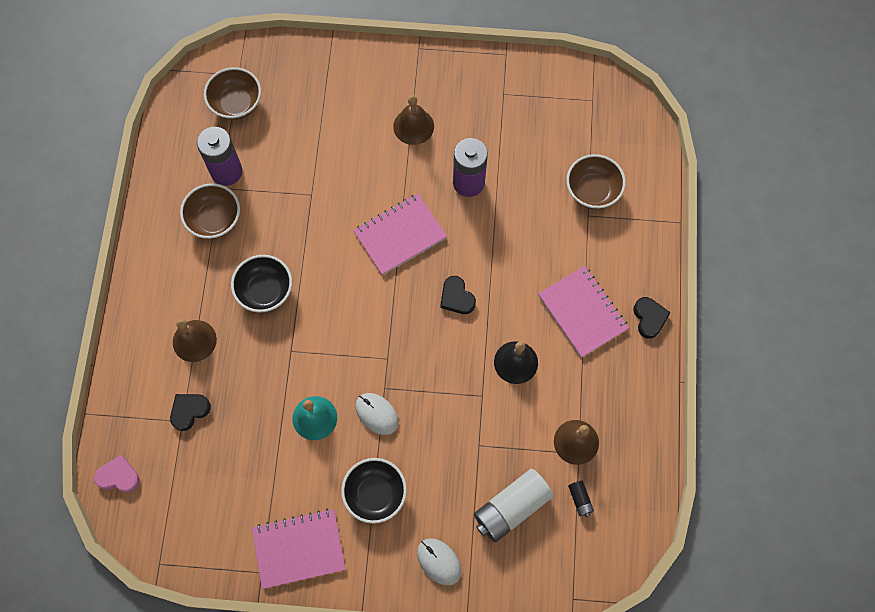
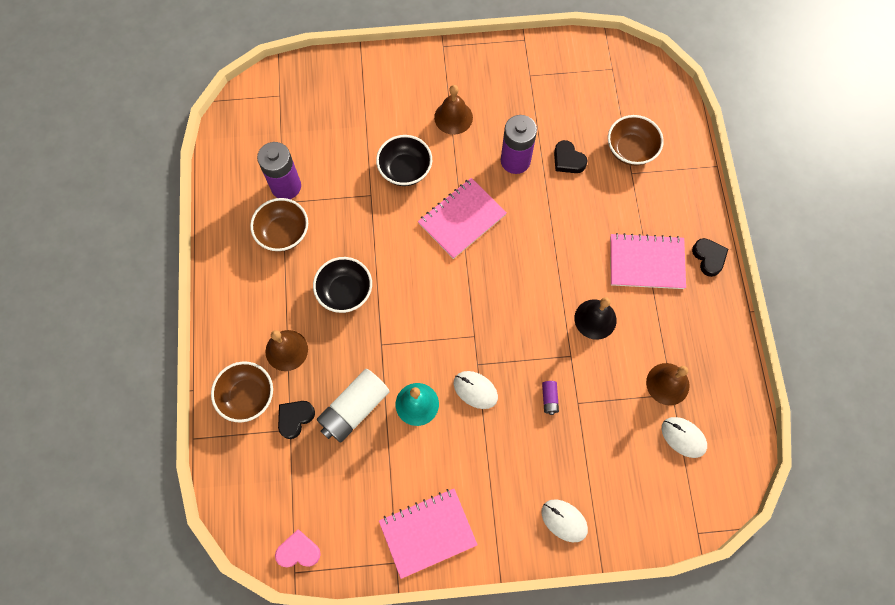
camera: 10 degrees left, 0 degrees up
pink heart [94,455,140,493] -> pink heart moved to [275,530,321,567]
brown bowl [204,67,261,120] -> brown bowl moved to [211,361,273,423]
black bowl [341,458,407,524] -> black bowl moved to [376,135,432,186]
black heart [440,276,476,314] -> black heart moved to [554,140,588,173]
white battery [474,469,553,542] -> white battery moved to [317,369,390,443]
pink notebook [538,266,629,358] -> pink notebook turned 45 degrees counterclockwise [610,233,686,289]
black battery [568,480,594,517] -> white mouse [662,417,707,458]
none -> purple battery [542,381,559,415]

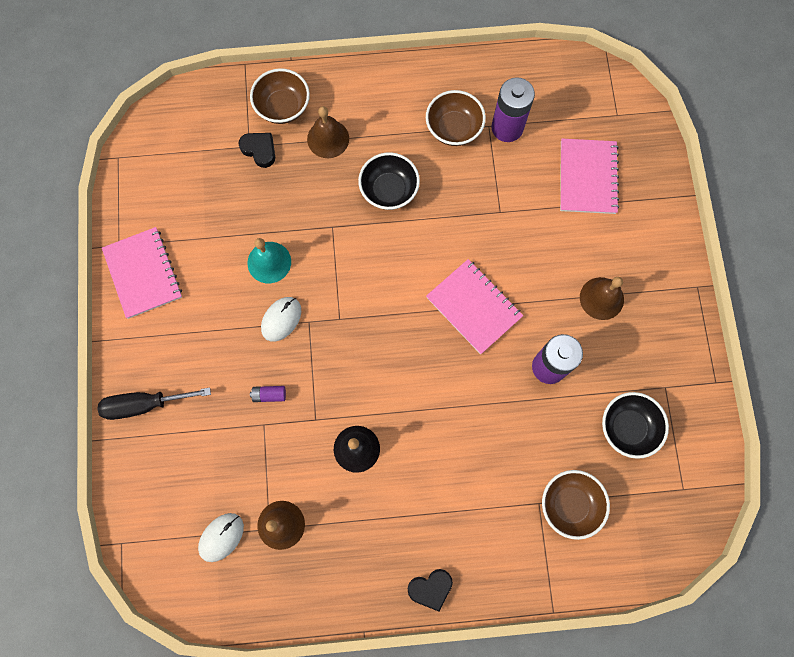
camera: 90 degrees right, 5 degrees up
pink heart [275,530,321,567] -> none
white battery [317,369,390,443] -> none
black bowl [376,135,432,186] -> black bowl moved to [602,392,669,459]
white mouse [541,499,588,542] -> black screwdriver [97,388,211,420]
black heart [554,140,588,173] -> none
pink notebook [610,233,686,289] -> pink notebook moved to [560,139,619,214]

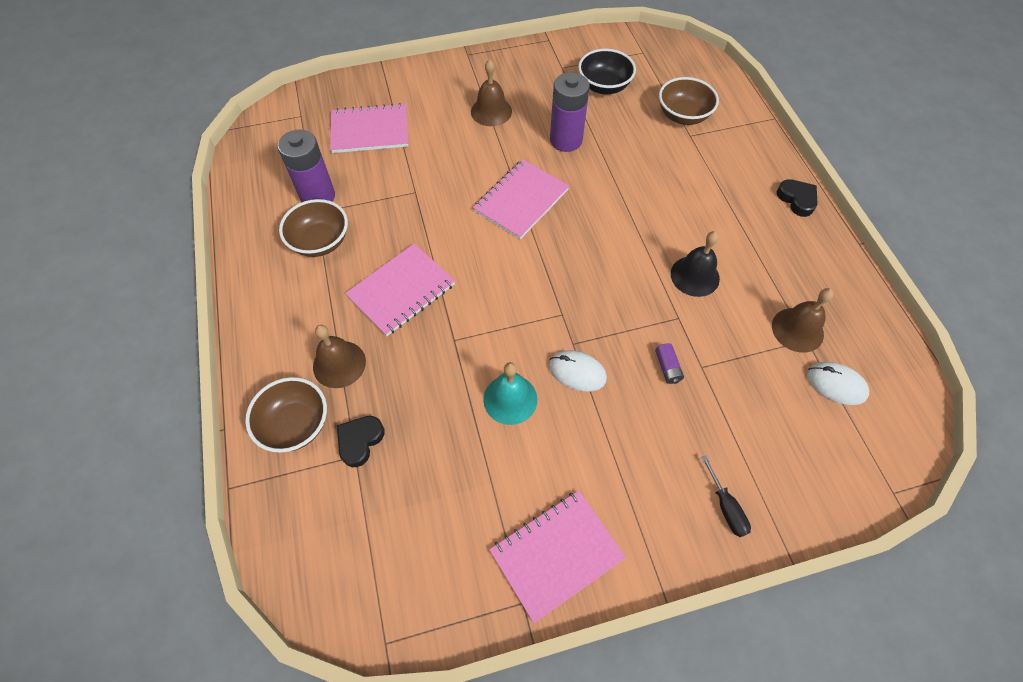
camera: 100 degrees left, 15 degrees down
black screwdriver [97,388,211,420] -> black screwdriver [701,455,751,537], size x0.60
black bowl [358,152,420,210] -> pink notebook [345,244,455,336]

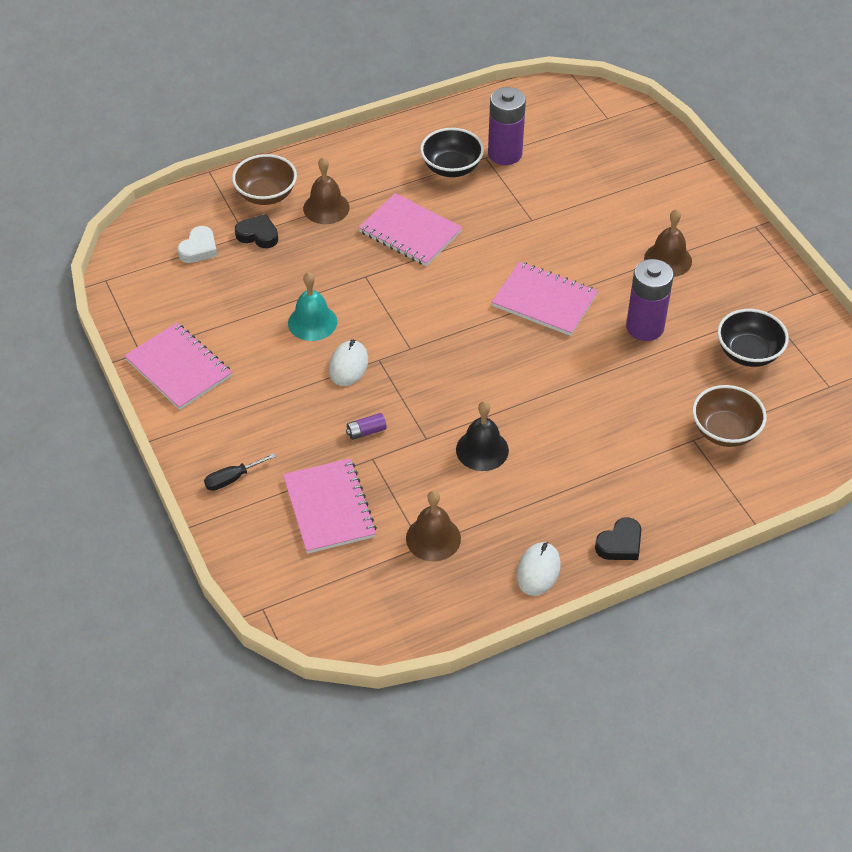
camera: 80 degrees right, 10 degrees down
brown bowl [279,199,348,257] -> black bowl [420,128,484,177]
pink notebook [330,103,408,153] -> pink notebook moved to [283,458,377,554]
white mouse [807,362,869,405] -> white mouse moved to [516,542,561,596]
none -> white heart [178,226,217,263]

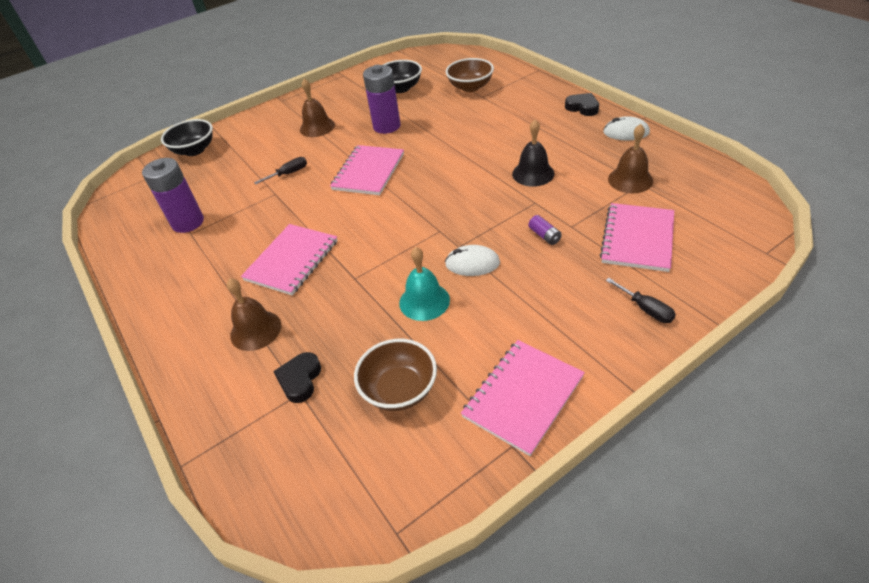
camera: 95 degrees left, 5 degrees down
white heart [178,226,217,263] -> none
brown bowl [232,154,297,205] -> brown bowl moved to [354,339,437,411]
pink notebook [283,458,377,554] -> pink notebook turned 45 degrees counterclockwise [600,203,674,272]
black bowl [420,128,484,177] -> black bowl moved to [161,119,213,156]
none -> black screwdriver [254,157,307,184]

